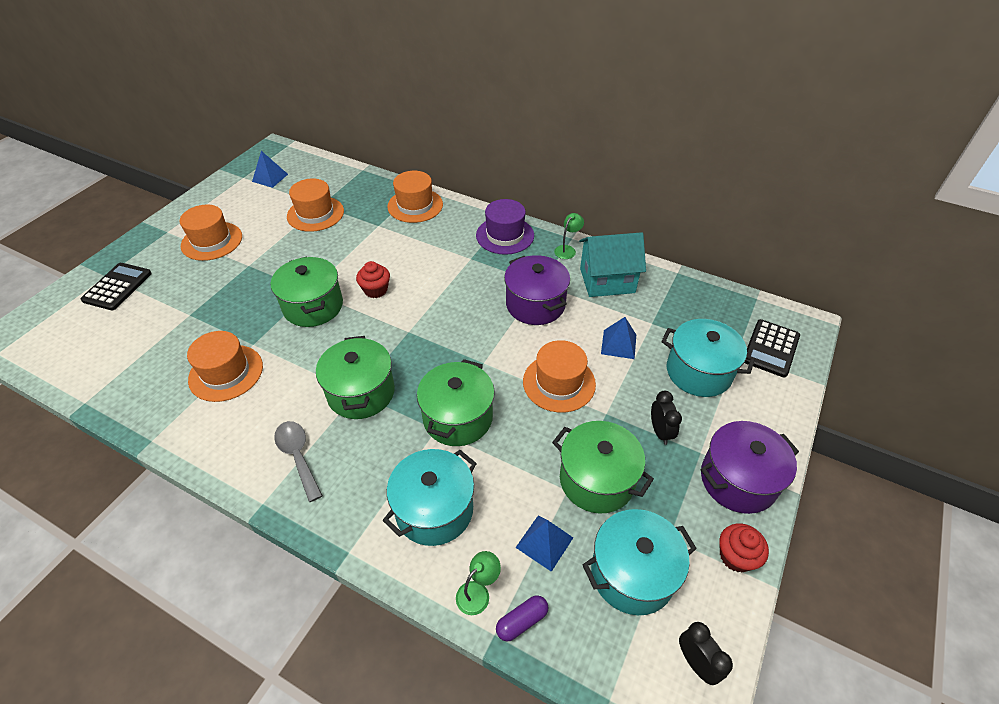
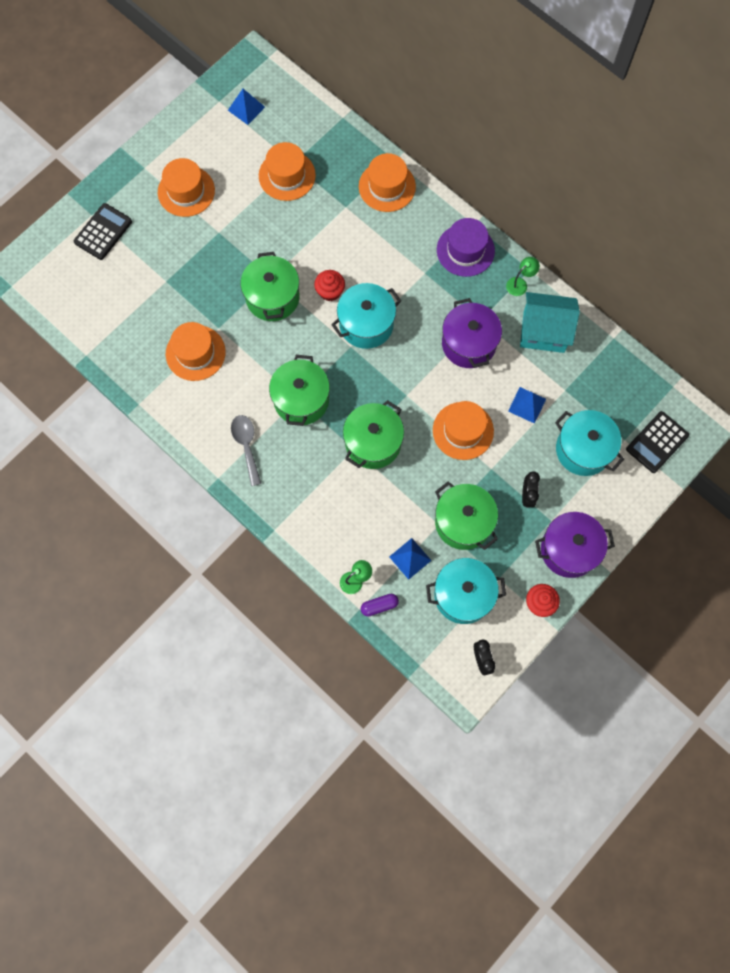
camera: 15 degrees right, 25 degrees up
turquoise pot [383,449,477,546] -> turquoise pot moved to [331,283,401,349]

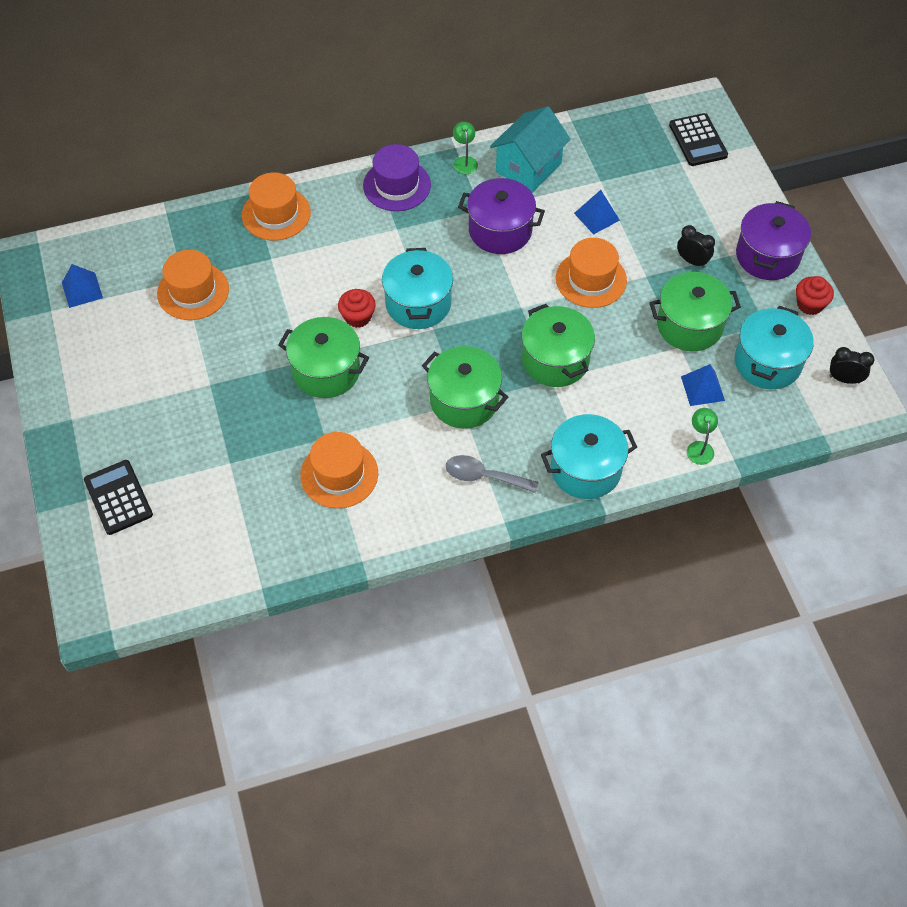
camera: 60 degrees left, 15 degrees down
orange hat [158,158,215,217] -> none
purple capsule [361,594,399,616] -> none
turquoise pot [555,410,624,476] -> turquoise pot moved to [541,414,637,499]

